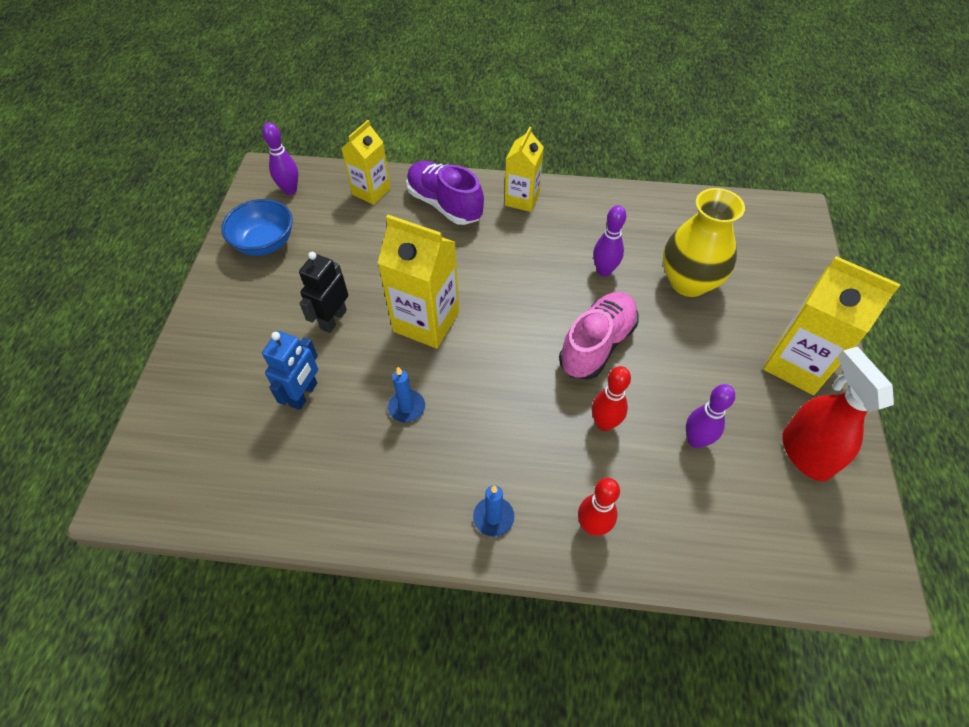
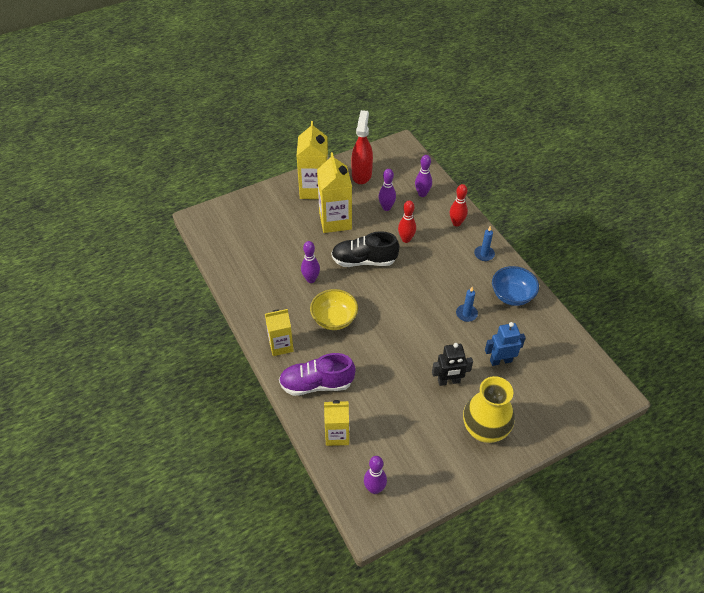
camera: 125 degrees left, 5 degrees down
blue bowl [221,199,293,256] -> blue bowl moved to [492,266,539,306]
yellow carton [378,215,459,348] -> yellow carton moved to [317,152,352,233]
purple shoe [406,161,484,225] -> purple shoe turned 75 degrees clockwise [279,353,356,396]
pink shoe [559,292,639,379] -> black shoe [331,231,400,267]
yellow vase [663,188,745,297] -> yellow vase moved to [463,376,515,443]
red spray bottle [782,346,894,481] -> red spray bottle turned 150 degrees clockwise [351,110,373,184]
none -> yellow bowl [310,289,358,330]
none -> purple bowling pin [415,155,432,197]

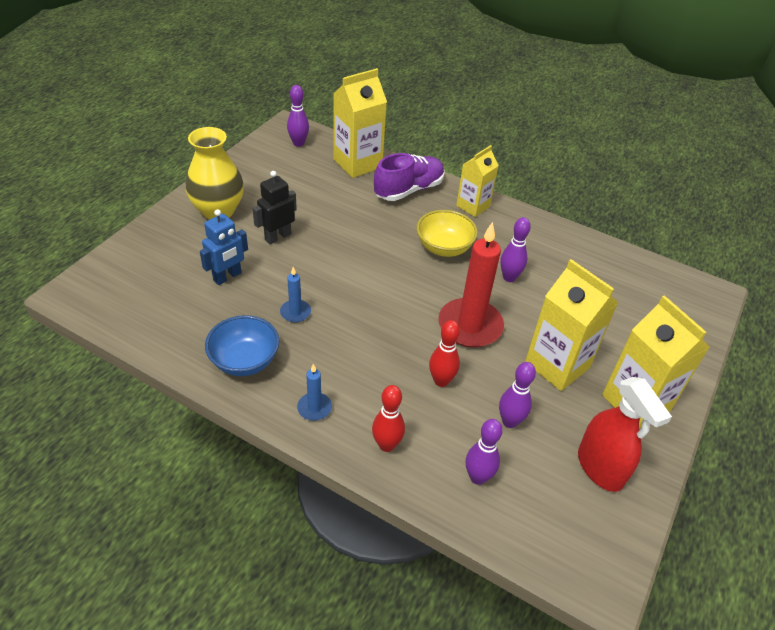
camera: 145 degrees right, 5 degrees down
yellow carton [324,400,349,446] -> yellow carton [333,68,387,178], size x1.55
black shoe [331,231,400,267] -> red candle [438,222,504,347]

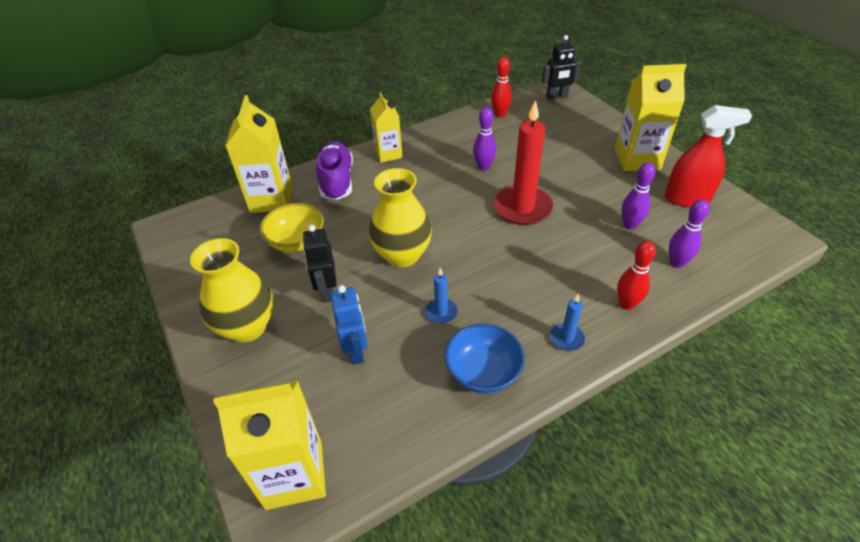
camera: 55 degrees left, 0 degrees up
purple bowling pin [287,85,309,147] -> none
yellow bowl [416,210,478,257] -> yellow bowl moved to [260,203,324,252]
red bowling pin [429,320,460,387] -> red bowling pin moved to [491,57,512,117]
yellow carton [525,259,619,391] -> yellow carton moved to [214,380,326,510]
none -> yellow vase [369,168,432,268]
none -> black robot [542,35,581,100]

